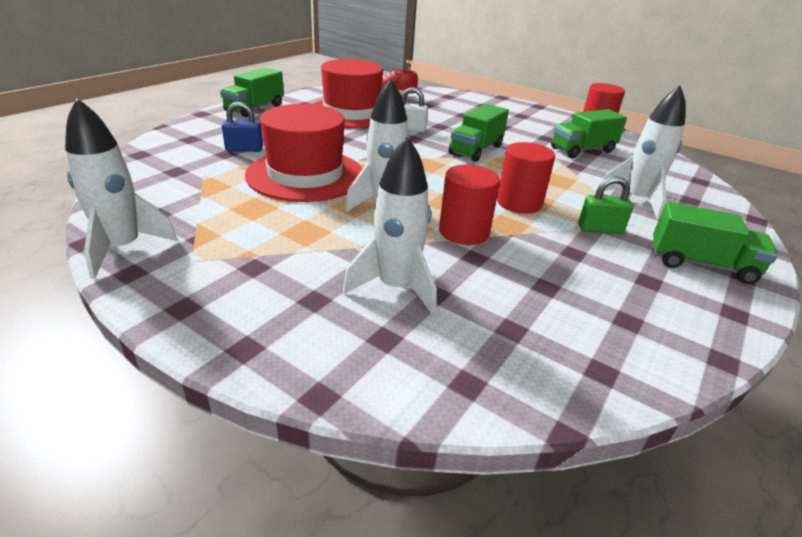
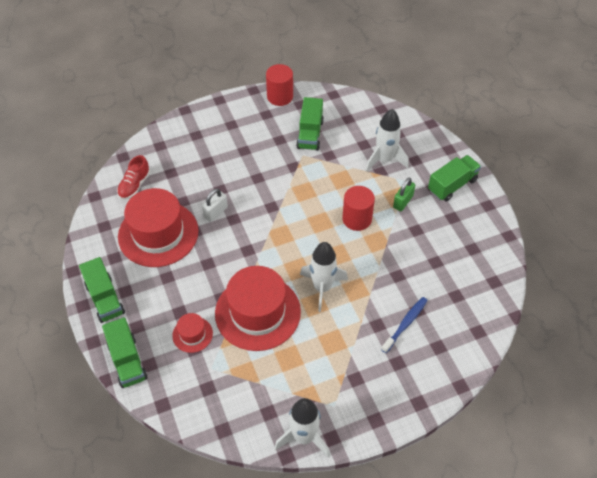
camera: 55 degrees left, 20 degrees up
blue padlock [222,102,263,152] -> red hat [172,313,213,353]
white rocket [343,137,437,316] -> blue toothbrush [381,297,428,353]
red cylinder [439,165,500,245] -> none
green truck [449,104,509,162] -> green truck moved to [102,317,148,388]

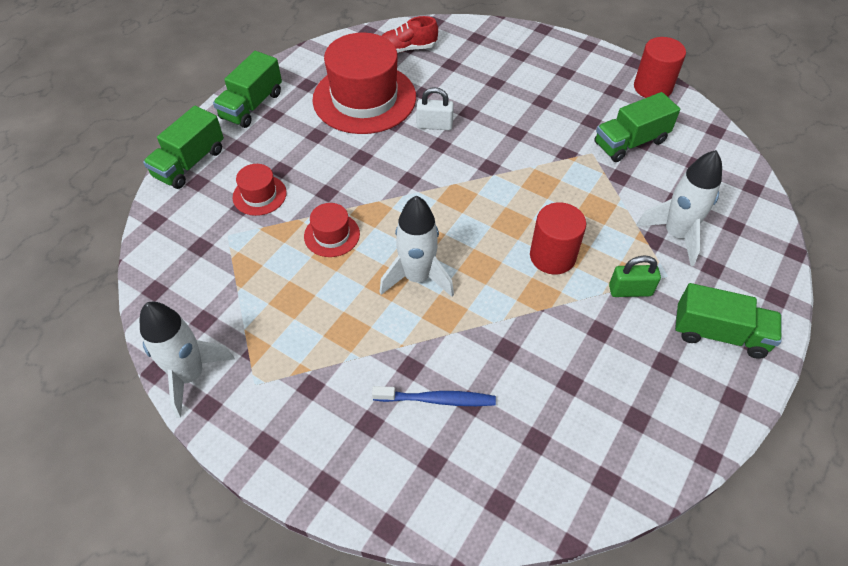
camera: 55 degrees right, 0 degrees up
red hat [215,266,301,351] -> red hat [304,203,360,257], size x0.46

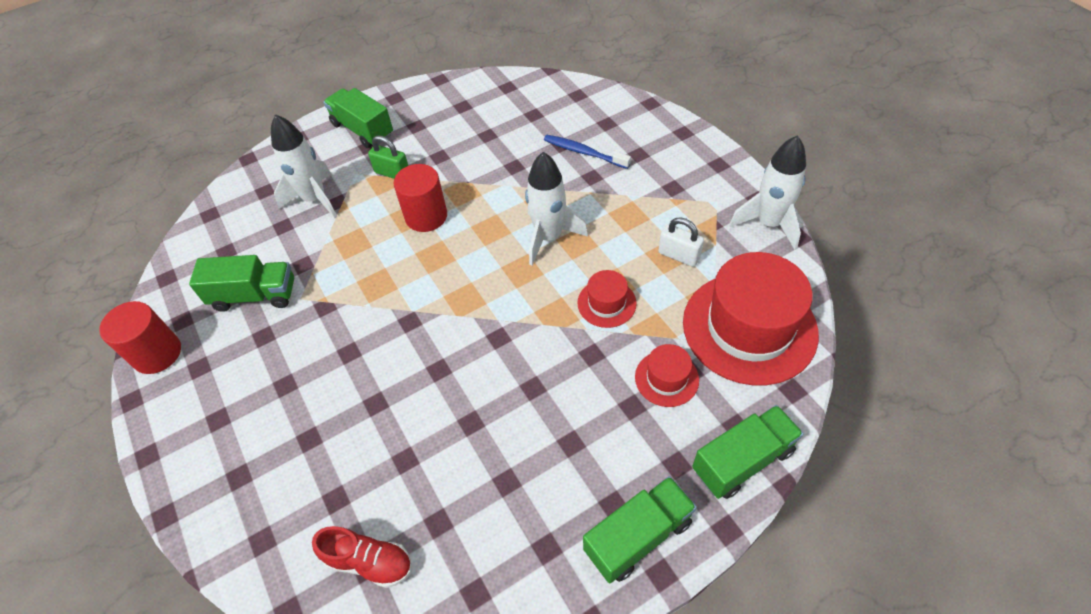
camera: 150 degrees left, 0 degrees up
red hat [312,33,416,134] -> red hat moved to [683,252,819,385]
white padlock [416,87,454,130] -> white padlock moved to [658,217,704,267]

